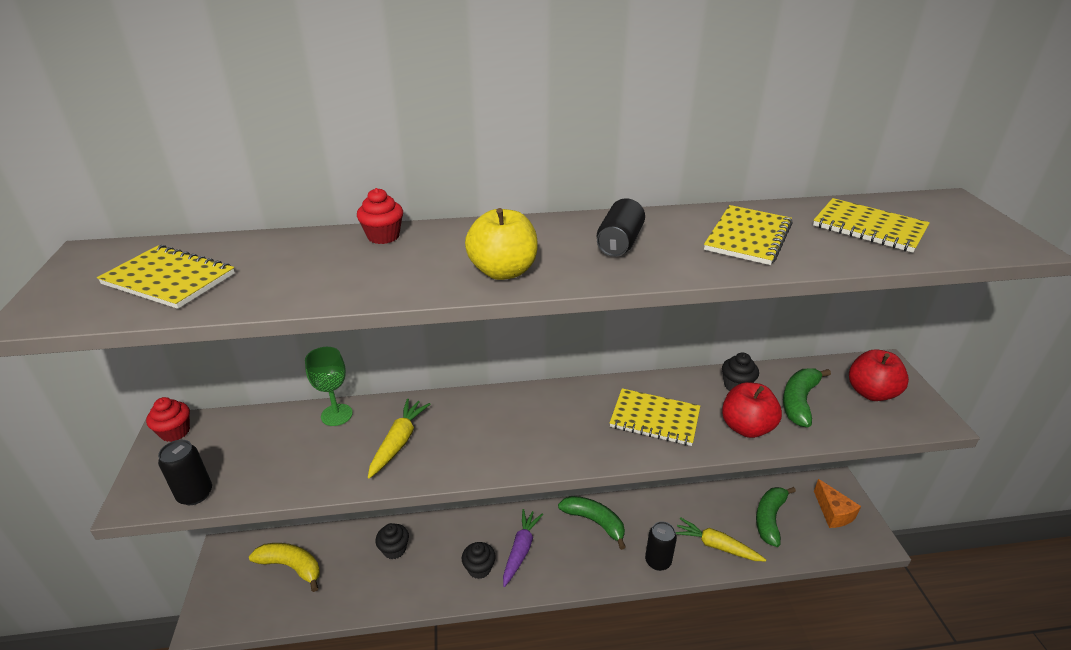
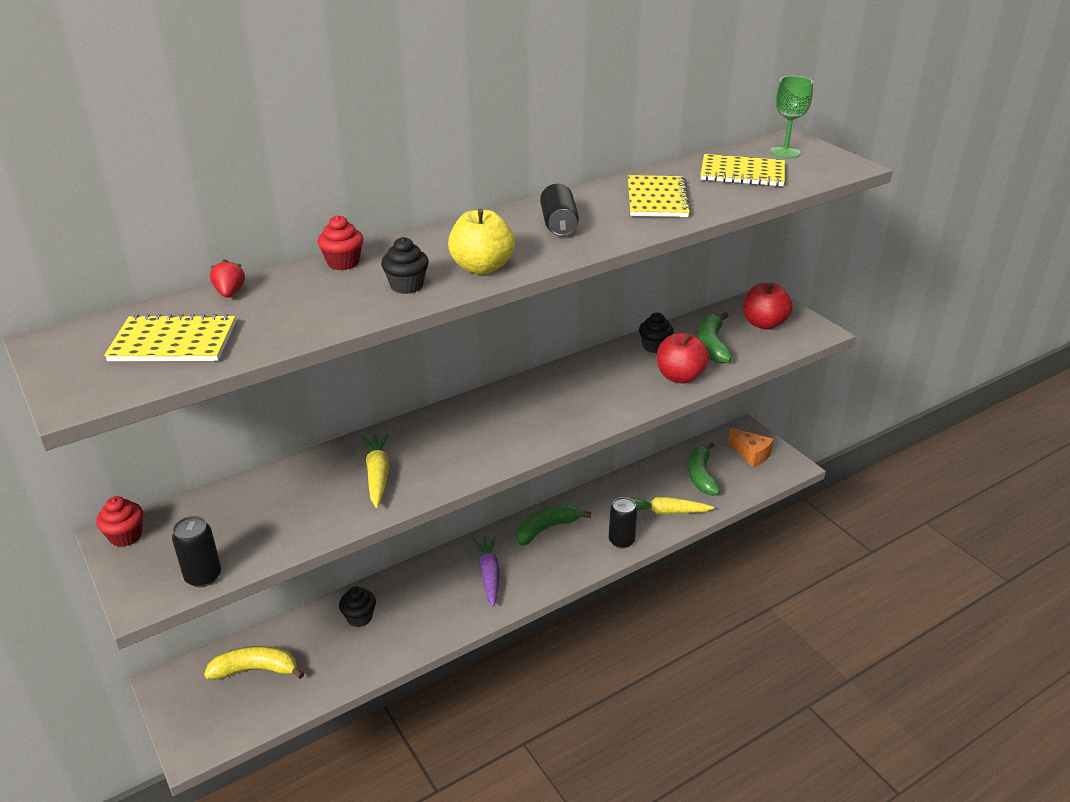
camera: 25 degrees left, 0 degrees up
green goblet [305,347,353,426] -> green goblet moved to [770,76,813,158]
black cupcake [462,542,496,579] -> black cupcake moved to [381,237,429,294]
green banana [558,496,626,550] -> green banana turned 45 degrees counterclockwise [516,504,591,546]
yellow notebook [610,388,700,446] -> none
none -> red strawberry [210,259,245,298]

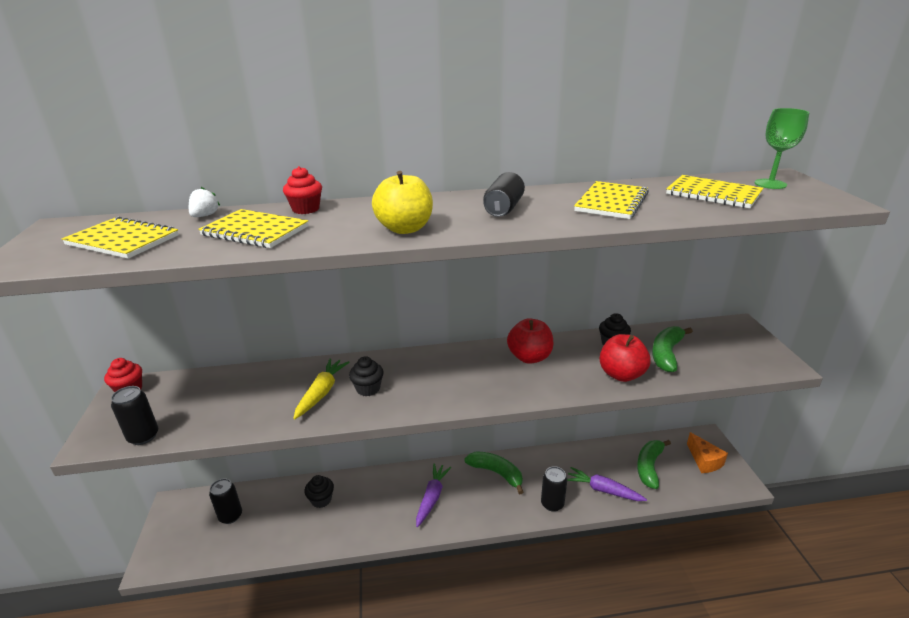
camera: 25 degrees right, 5 degrees down
yellow banana [204,646,304,679] -> black can [209,479,242,524]
red strawberry [210,259,245,298] -> white strawberry [189,187,220,217]
black cupcake [381,237,429,294] -> black cupcake moved to [349,356,384,396]
green banana [516,504,591,546] -> green banana turned 45 degrees clockwise [464,451,524,494]
yellow carrot [630,497,714,514] -> purple carrot [567,467,647,501]
red apple [743,283,793,330] -> red apple moved to [507,318,554,364]
none -> yellow notebook [198,209,309,248]

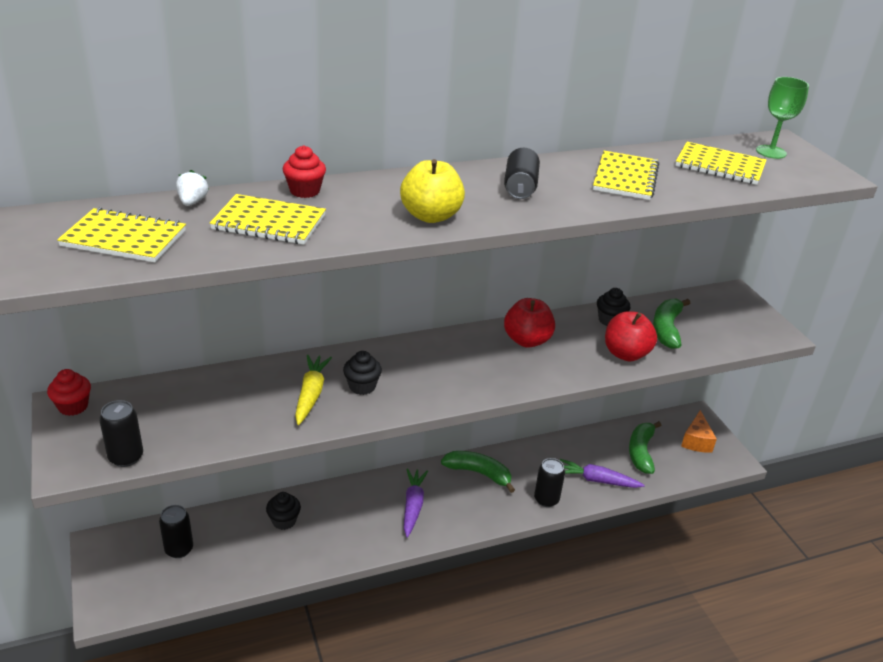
camera: 15 degrees left, 5 degrees up
orange cheese [687,432,728,473] -> orange cheese turned 45 degrees clockwise [681,410,717,453]

